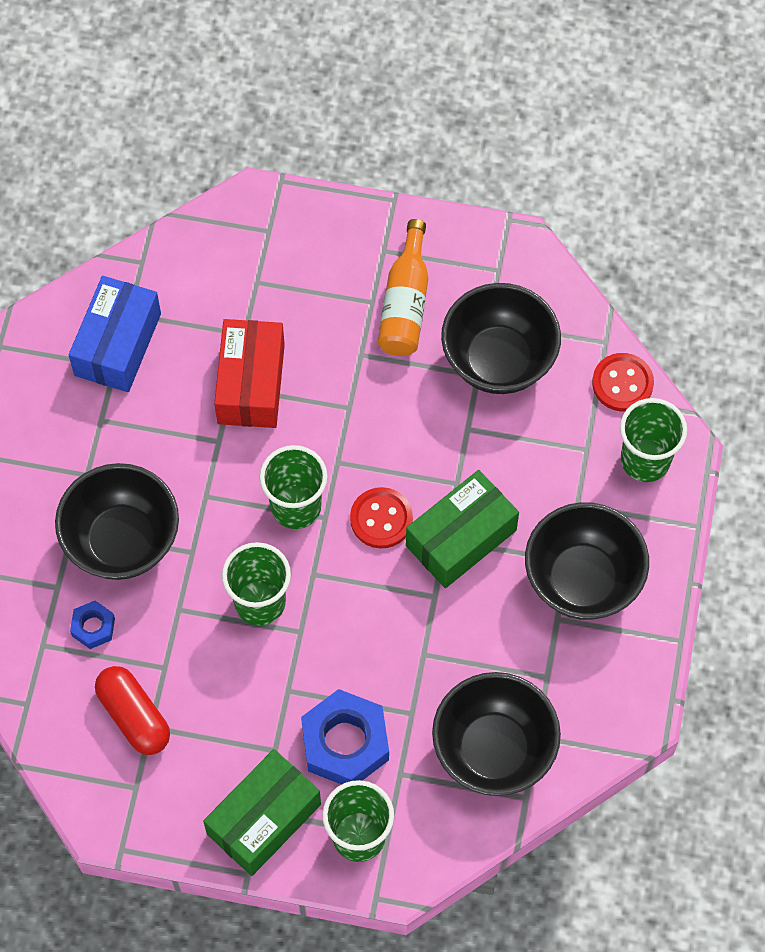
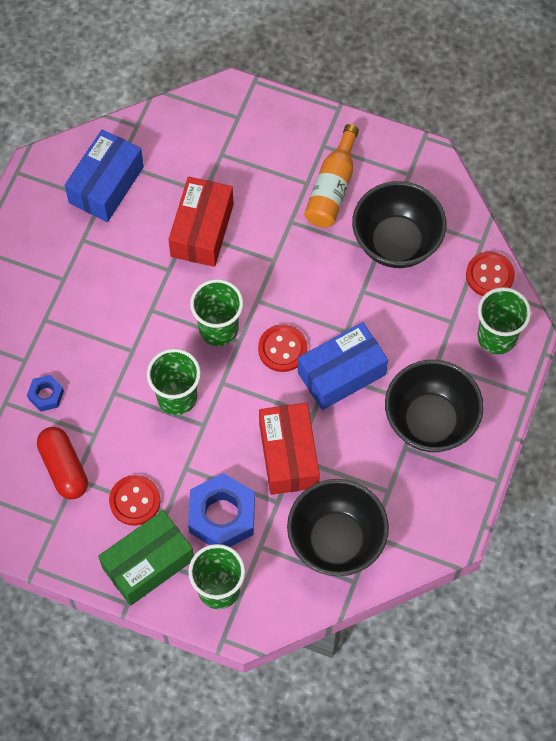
camera: 10 degrees right, 0 degrees up
black bowl [55,463,179,580] -> none
green box [406,470,519,588] -> blue box [298,322,388,410]
none -> red button [109,475,160,526]
none -> red box [259,403,320,495]

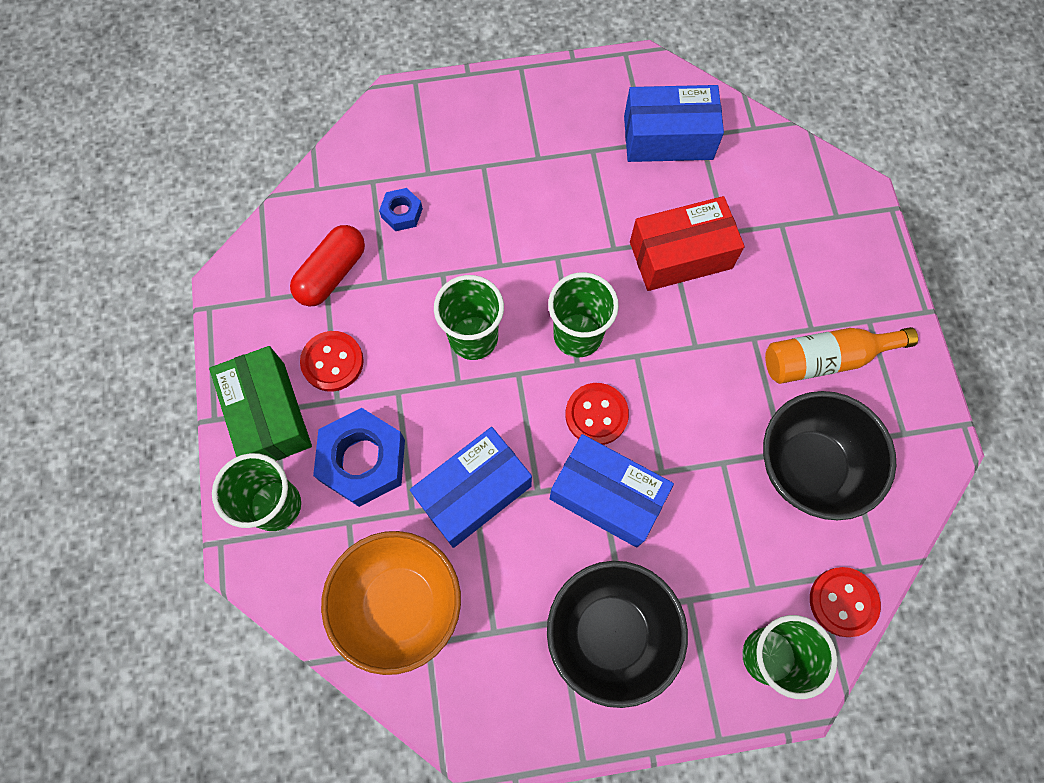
camera: 60 degrees right, 5 degrees up
green box [98,510,194,606] -> green box turned 45 degrees clockwise [209,346,312,461]
red box [259,403,320,495] -> blue box [410,427,532,548]
black bowl [287,479,389,576] -> orange bowl [321,531,461,675]

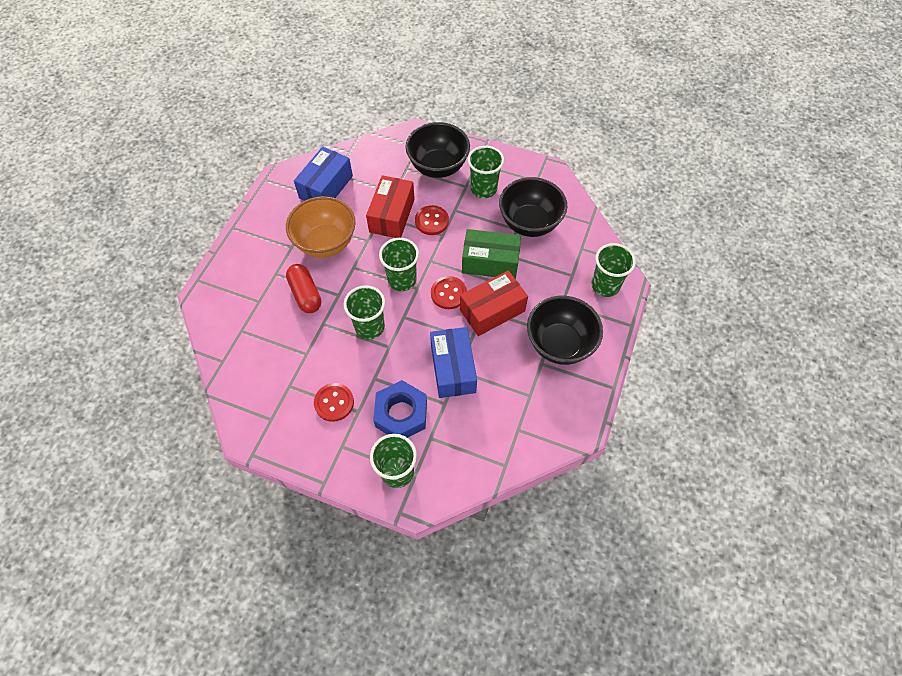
camera: 60 degrees left, 10 degrees down
green box [209,346,312,461] -> green box moved to [462,229,521,279]
red capsule [290,225,365,307] -> red capsule moved to [286,264,321,313]
orange bowl [321,531,461,675] -> orange bowl moved to [286,196,355,258]
blue nut [379,188,423,231] -> none
blue box [550,434,674,548] -> red box [460,270,528,336]
orange bottle [765,327,918,384] -> green cup [468,146,504,198]
red button [810,567,881,637] -> red button moved to [415,205,449,235]
none -> black bowl [405,122,470,178]

